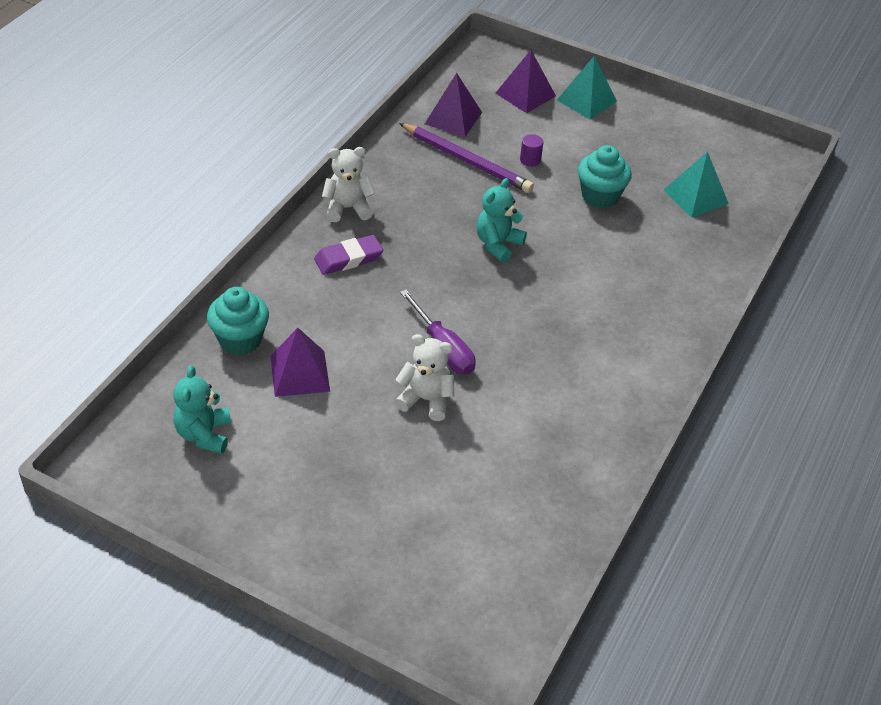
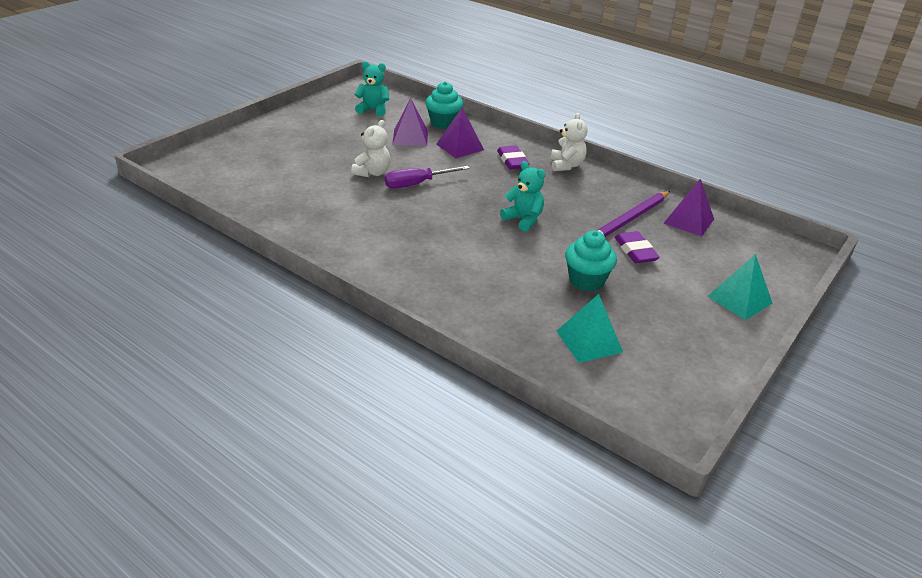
camera: 100 degrees right, 10 degrees down
purple pyramid [496,50,556,113] -> purple pyramid moved to [436,108,484,158]
purple cylinder [520,134,543,167] -> purple eraser [615,231,660,263]

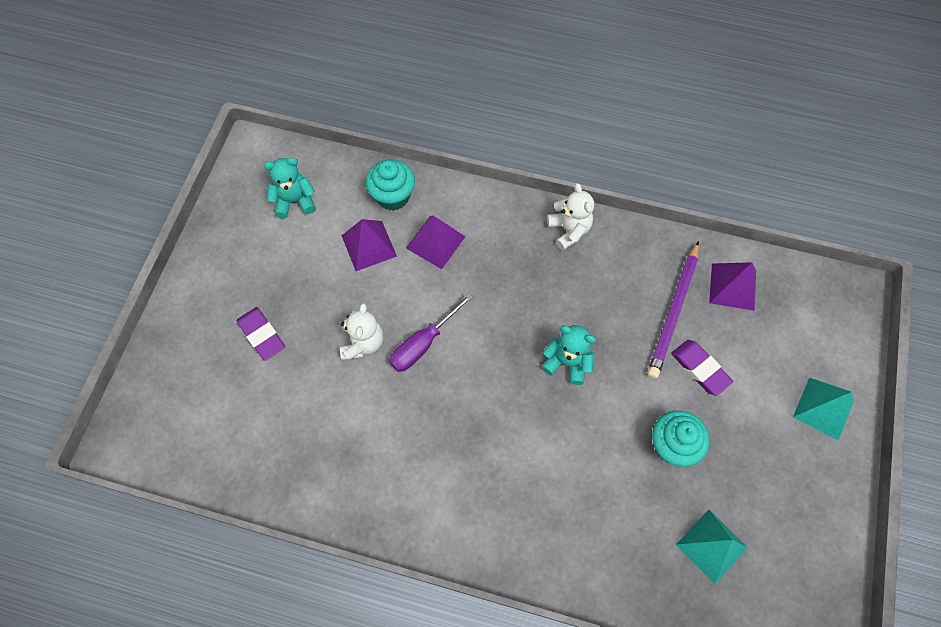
camera: 20 degrees left, 30 degrees up
purple eraser [497,145,530,170] -> purple eraser moved to [236,307,285,361]

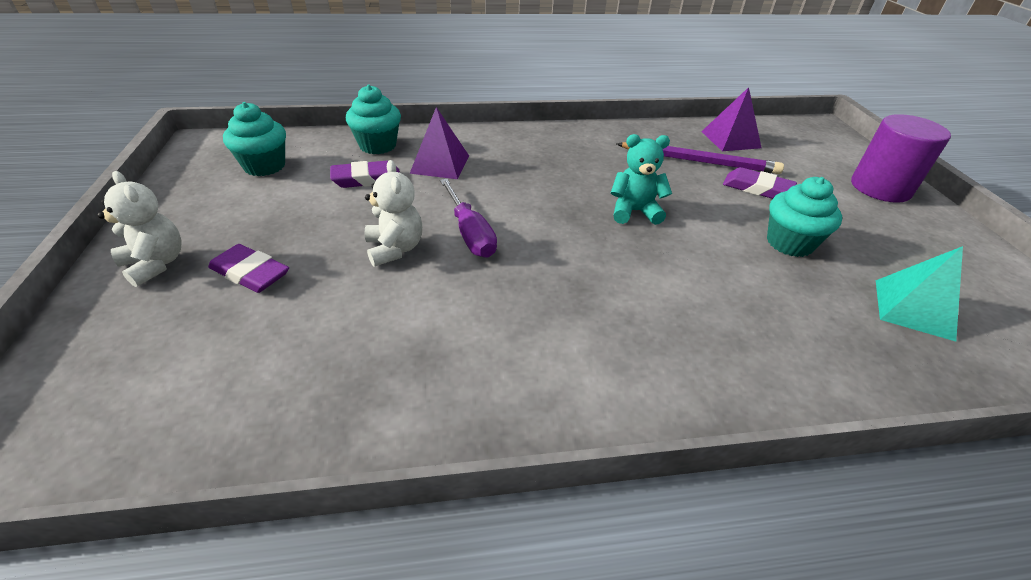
camera: 25 degrees left, 25 degrees down
turquoise teddy bear [264,158,316,219] -> turquoise cupcake [223,102,286,176]
purple pyramid [342,219,397,271] -> purple eraser [330,161,400,188]
purple screwdriver [390,293,473,372] -> purple screwdriver turned 45 degrees counterclockwise [440,179,497,258]
white teddy bear [547,183,594,250] -> white teddy bear moved to [98,171,182,287]
purple pencil [648,241,699,378] -> purple pencil turned 75 degrees counterclockwise [616,142,784,174]
turquoise pyramid [793,378,854,441] -> purple cylinder [851,114,951,203]

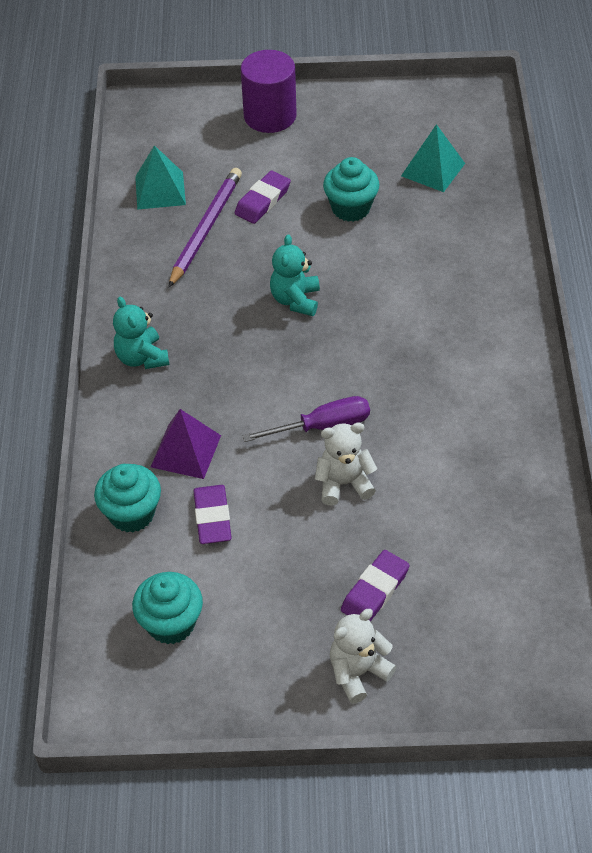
camera: 80 degrees left, 10 degrees up
purple pyramid [701,87,762,151] -> turquoise pyramid [135,145,186,210]
none -> turquoise teddy bear [113,297,169,369]

